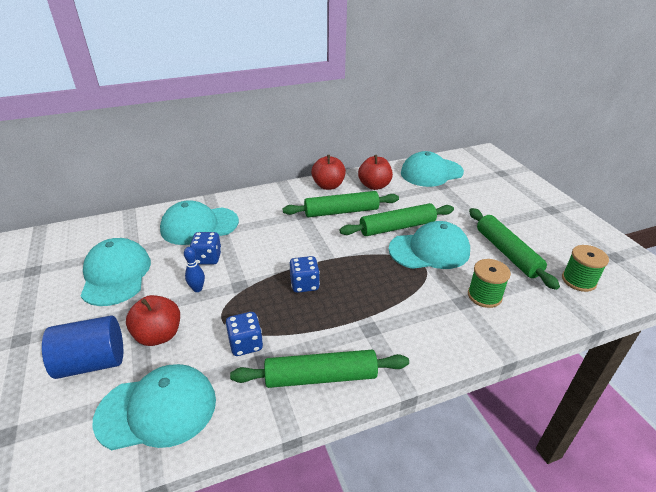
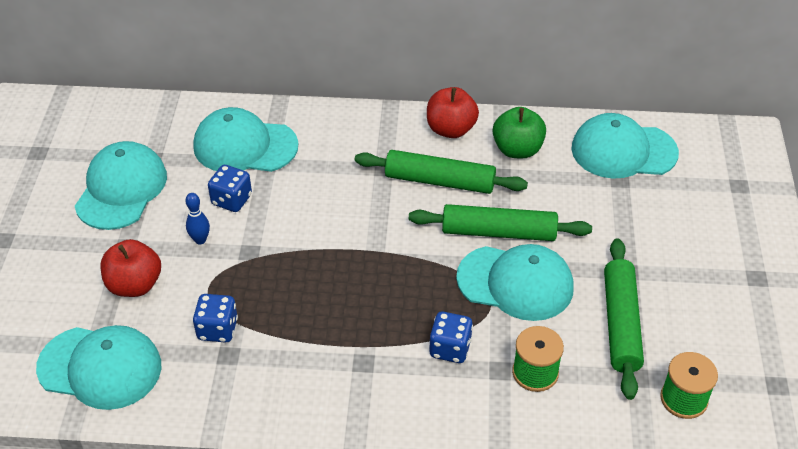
camera: 25 degrees right, 10 degrees up
blue cylinder [42,315,123,379] -> none
green rolling pin [230,350,409,388] -> none
blue dice [289,256,320,293] -> blue dice moved to [429,312,473,363]
red apple [358,155,393,190] -> green apple [493,107,546,158]

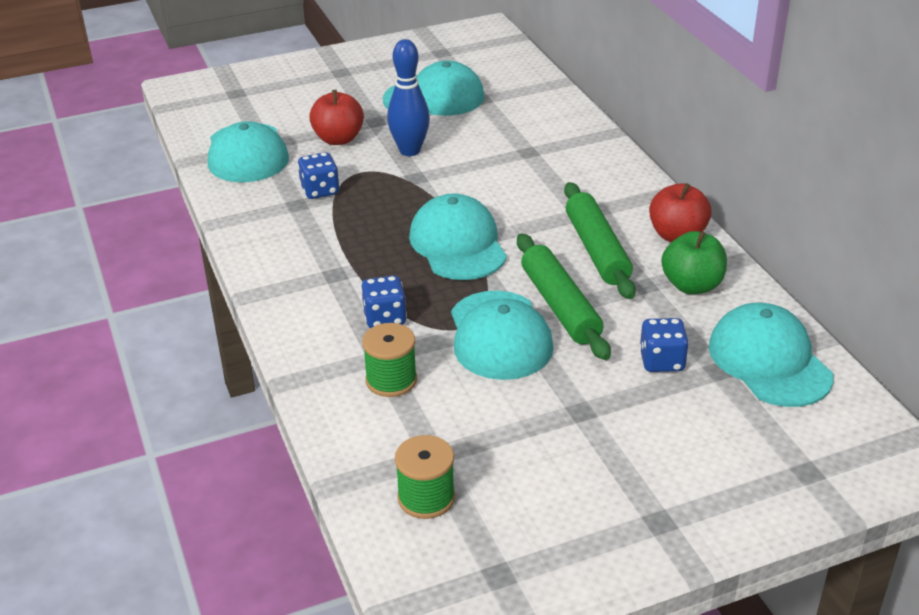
camera: 65 degrees right, 10 degrees down
blue bowling pin [185,193,210,244] -> blue bowling pin [387,39,430,156], size x1.88
turquoise cap [193,107,298,172] -> turquoise cap moved to [409,193,507,280]
blue dice [208,165,252,212] -> blue dice moved to [639,318,689,372]
green rolling pin [604,238,644,400] -> none

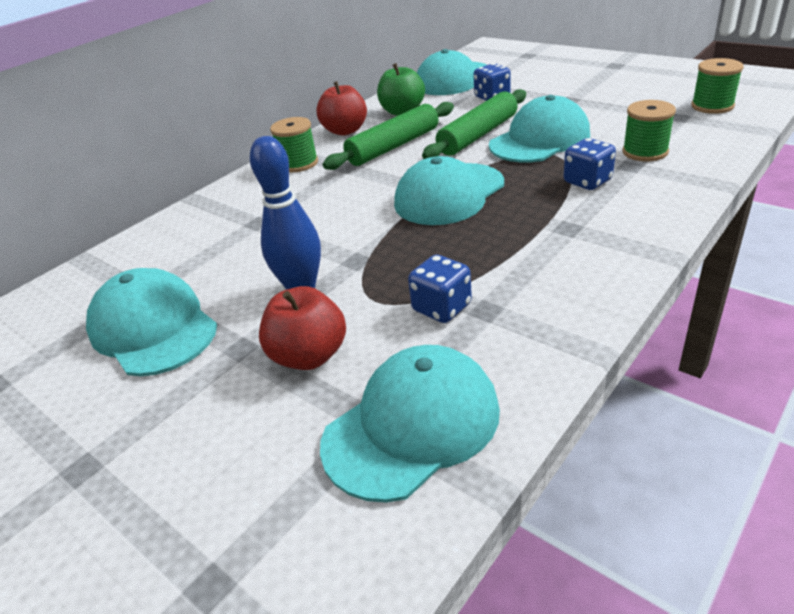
camera: 115 degrees left, 0 degrees up
none -> green spool [270,117,318,172]

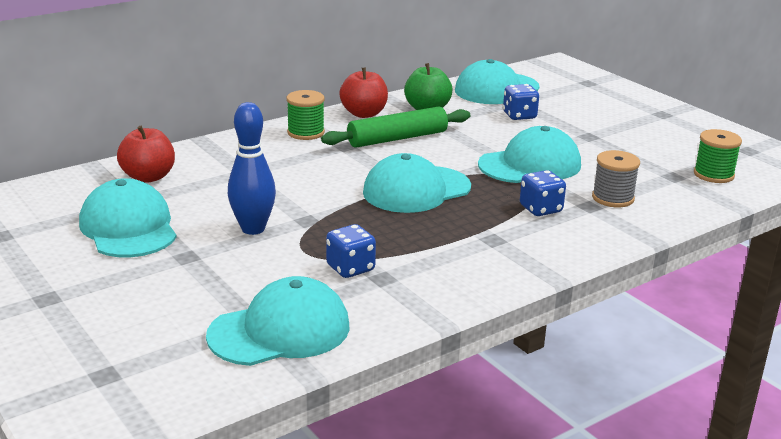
camera: 10 degrees right, 10 degrees down
red apple [259,286,346,370] -> red apple moved to [117,126,175,183]
green rolling pin [422,89,526,159] -> none
green spool [622,100,676,161] -> grey spool [592,150,640,207]

